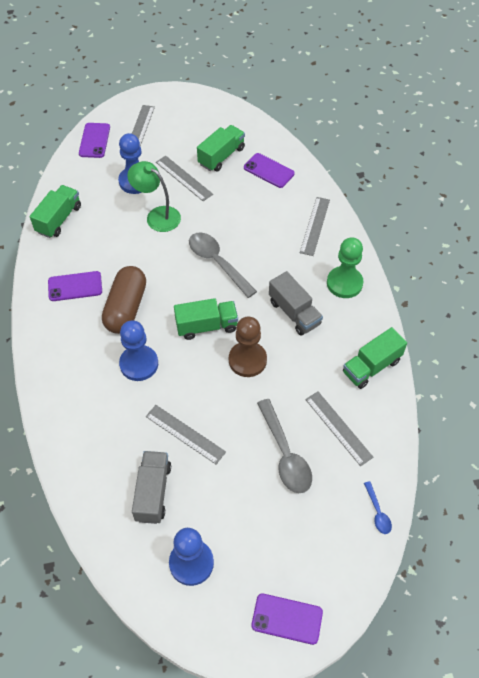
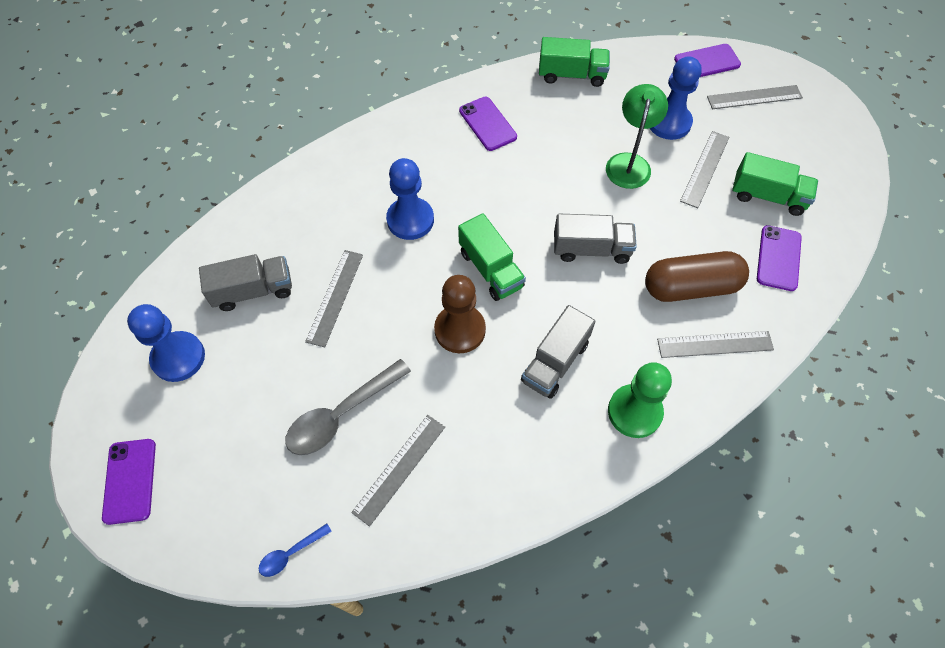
camera: 70 degrees right, 5 degrees up
brown capsule [102,266,146,334] -> brown capsule moved to [645,251,749,302]
grey spoon [189,233,257,298] -> grey truck [554,214,637,264]
green truck [343,327,407,389] -> none

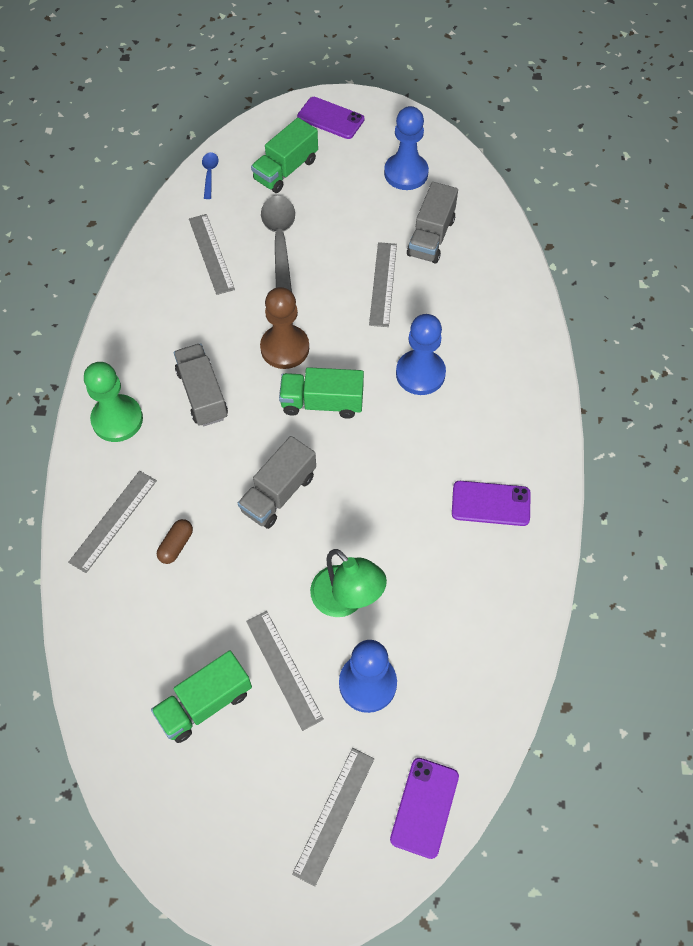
camera: 125 degrees right, 0 degrees up
grey ruler [305,250,363,347] -> grey ruler turned 45 degrees clockwise [369,242,397,327]
green truck [539,37,610,87] -> green truck moved to [251,118,318,193]
brown capsule [645,251,749,302] -> brown capsule [157,519,193,564], size x0.45
purple phone [757,225,802,291] -> none

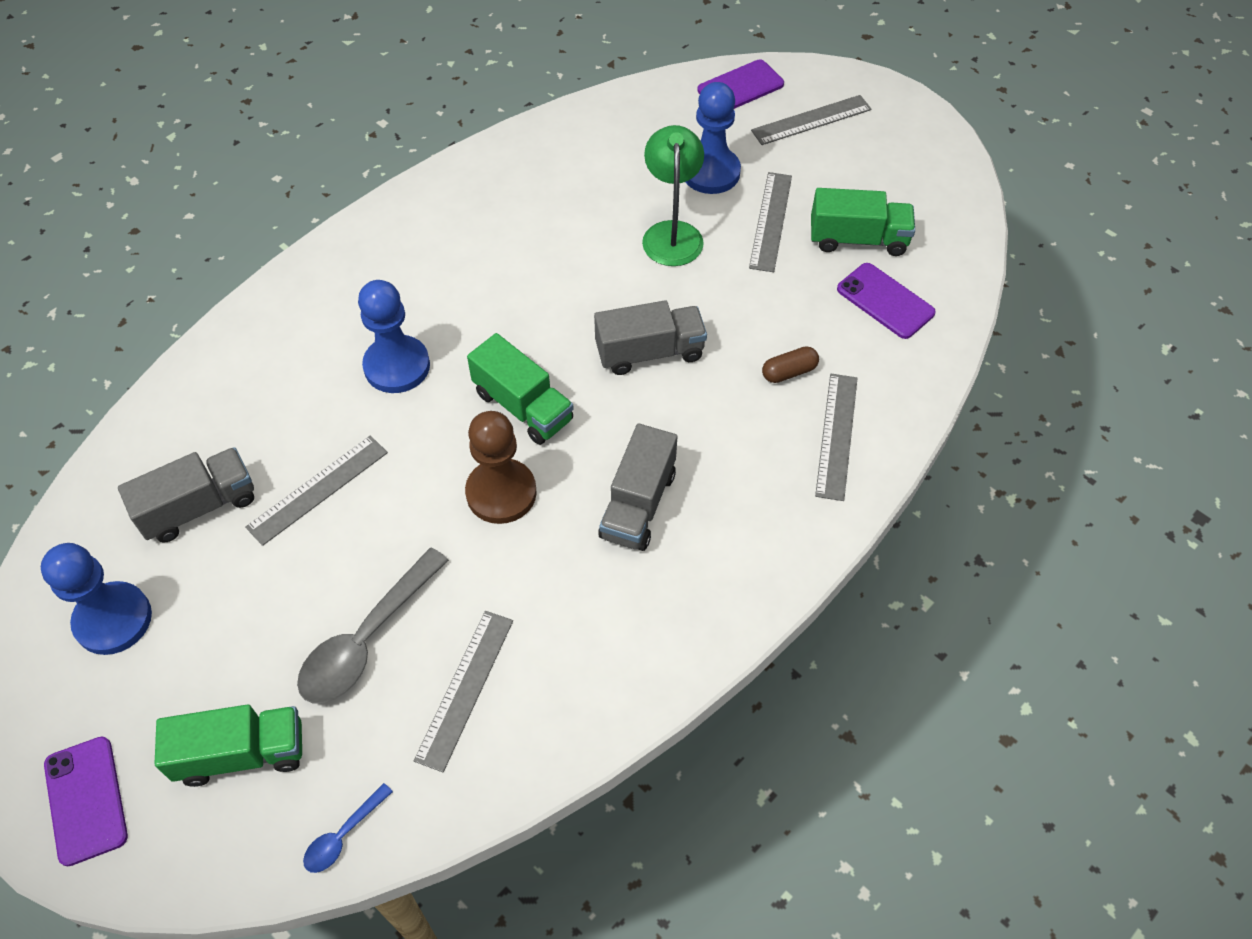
camera: 140 degrees left, 5 degrees down
grey ruler [68,471,157,573] -> grey ruler turned 60 degrees counterclockwise [815,374,858,501]
green pawn [84,362,143,442] -> none
purple phone [452,481,531,526] -> purple phone moved to [837,263,936,339]

